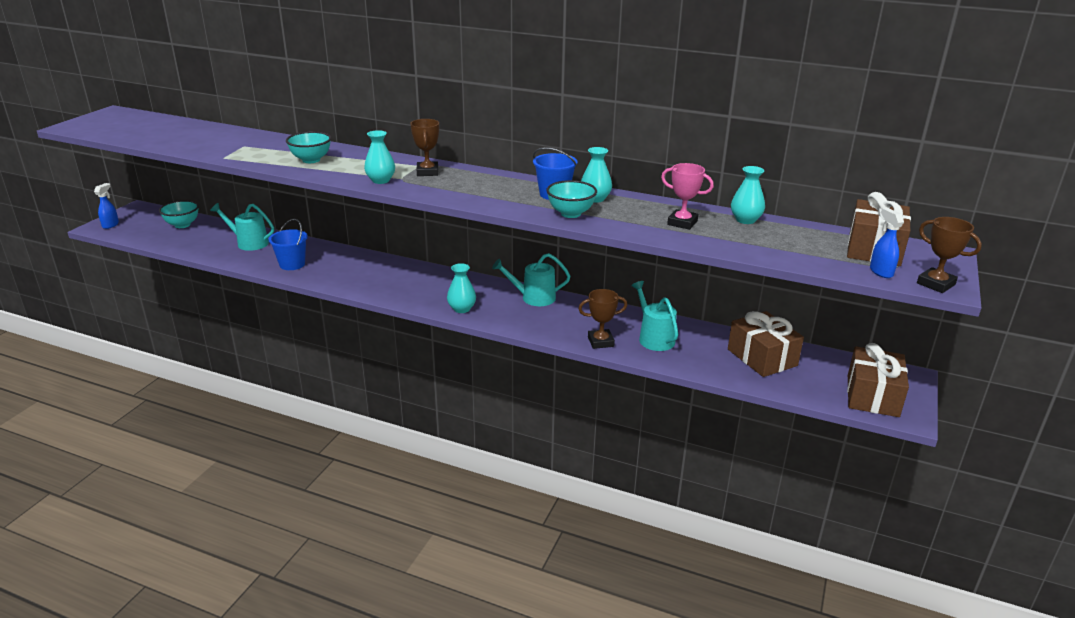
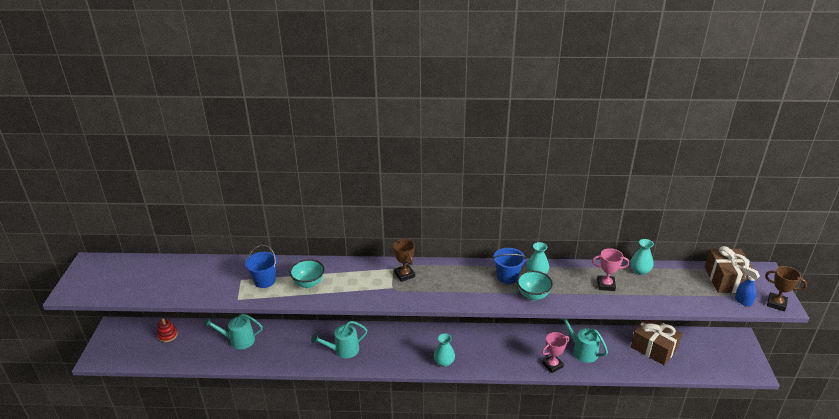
camera: 20 degrees left, 5 degrees up
blue spray bottle [94,183,119,229] -> none
turquoise bowl [159,200,199,228] -> red stacking toy [157,319,178,342]
blue bucket [269,219,308,270] -> blue bucket moved to [245,245,278,288]
turquoise vase [364,130,395,184] -> none
turquoise watering can [492,253,571,306] -> turquoise watering can moved to [311,321,367,358]
brown trophy [579,289,627,349] -> pink trophy [542,332,569,373]
brown gift [847,343,909,417] -> none

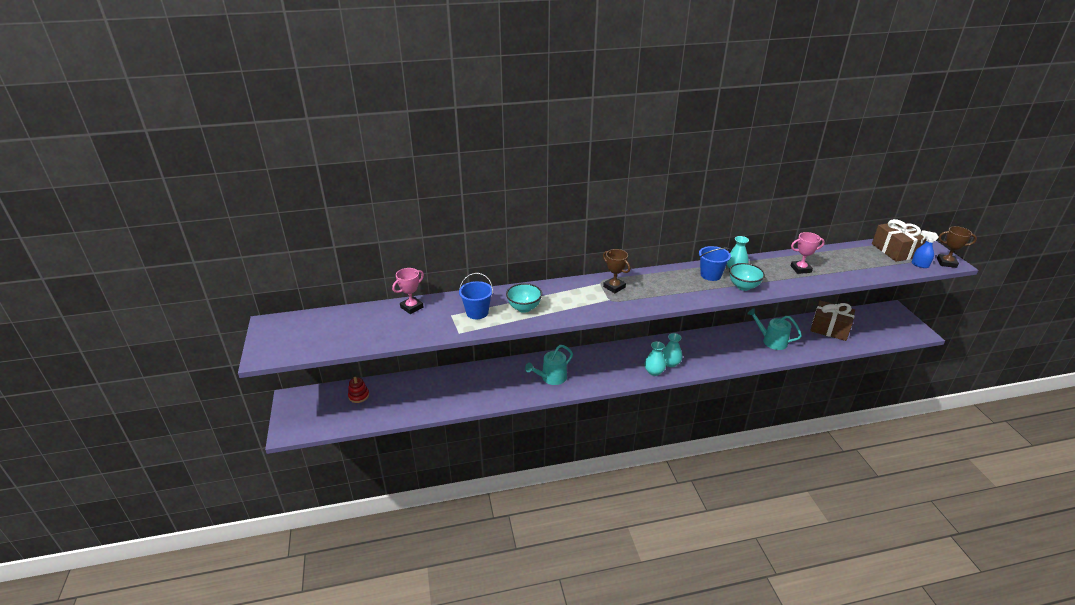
camera: 15 degrees left, 0 degrees up
turquoise watering can [204,314,263,349] -> none
pink trophy [542,332,569,373] -> pink trophy moved to [392,268,424,314]
turquoise vase [630,239,654,275] -> turquoise vase moved to [662,333,683,367]

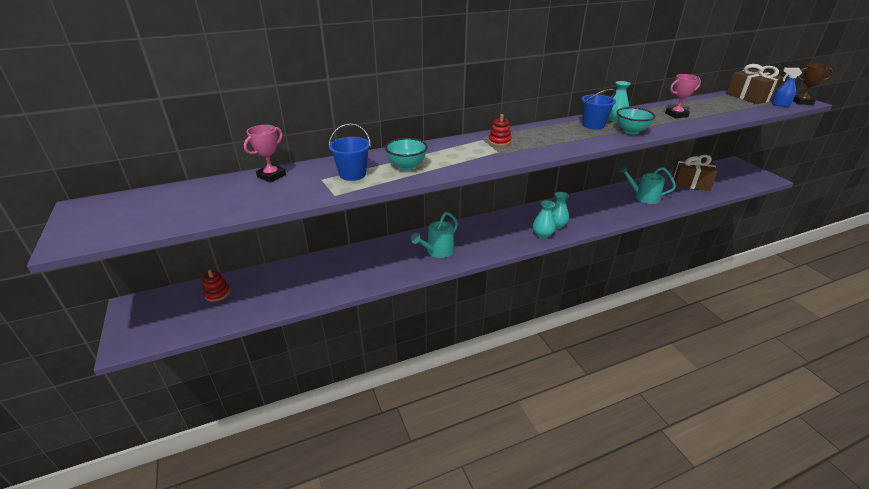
camera: 10 degrees left, 0 degrees up
brown trophy [603,249,630,293] -> red stacking toy [488,114,512,146]

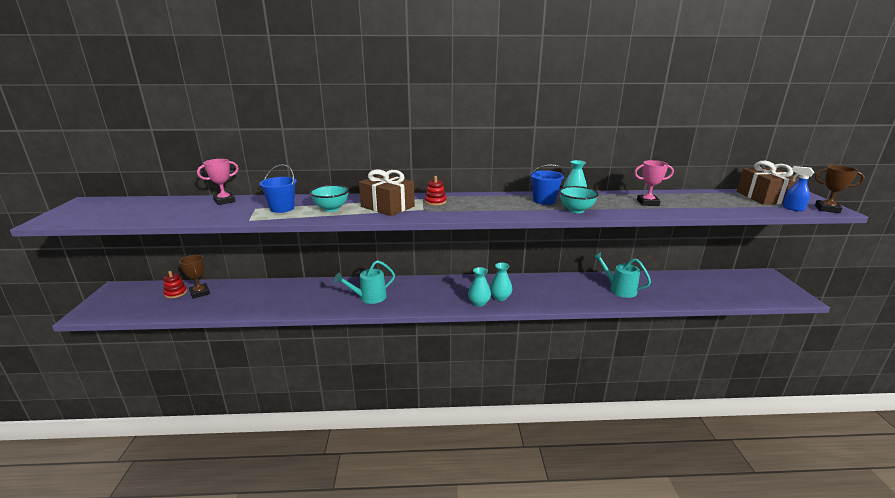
camera: 20 degrees right, 10 degrees down
brown gift [672,155,717,191] -> brown gift moved to [359,169,415,216]
none -> brown trophy [179,255,210,299]

